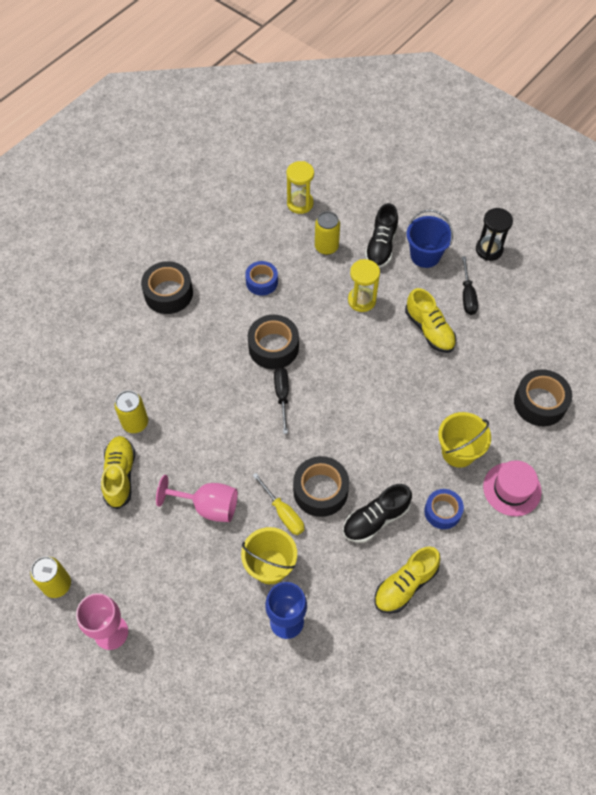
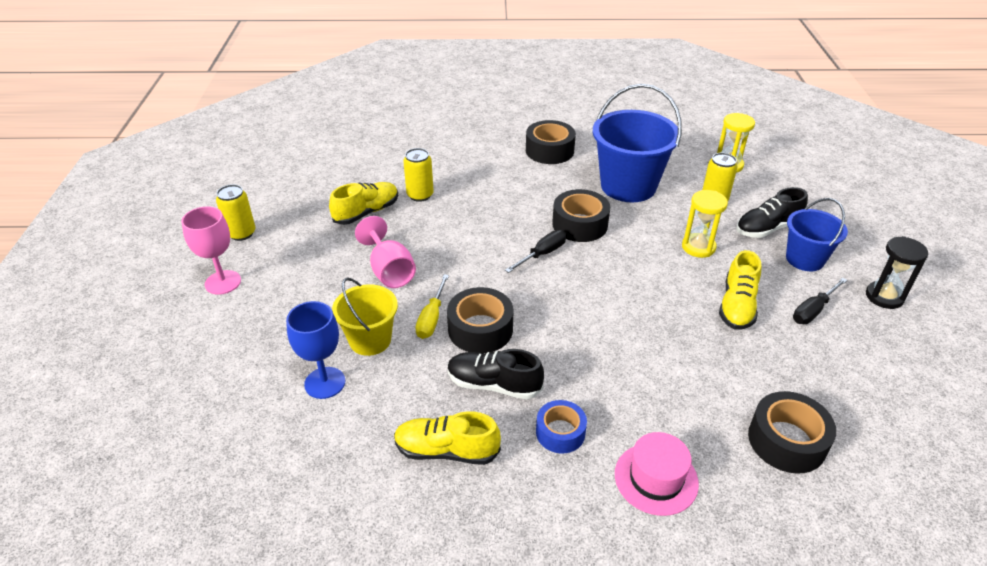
camera: 50 degrees right, 20 degrees down
blue tape [245,261,278,296] -> blue bucket [593,84,682,202]
yellow bucket [438,412,491,468] -> none

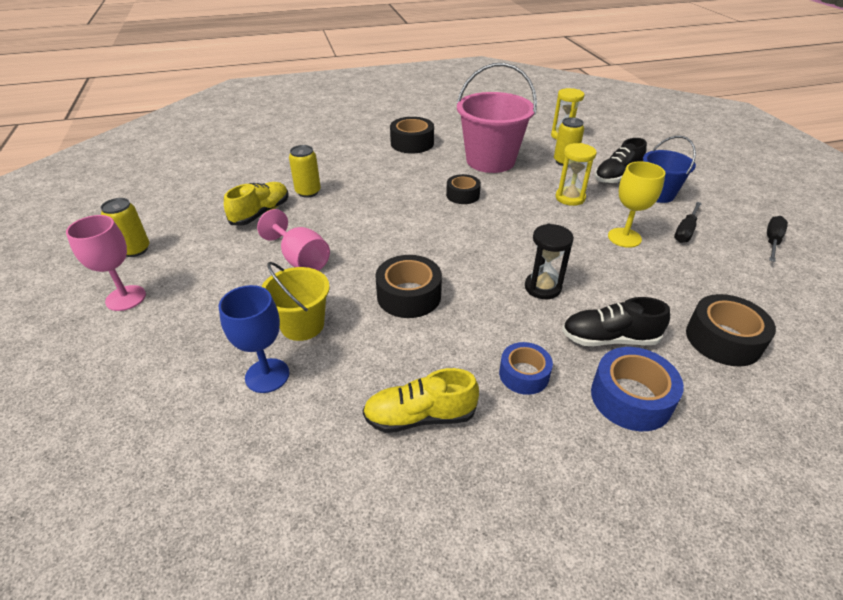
camera: 15 degrees left, 0 degrees up
yellow screwdriver [415,274,449,339] -> none
black shoe [448,349,544,399] -> black shoe moved to [562,297,670,346]
black screwdriver [505,230,566,273] -> black screwdriver moved to [767,216,788,262]
black tape [552,189,610,242] -> black tape [446,174,481,204], size x0.66
blue bucket [593,84,682,202] -> pink bucket [457,63,537,173]
pink hat [615,432,699,516] -> blue tape [591,347,684,431]
yellow shoe [719,250,761,330] -> yellow goblet [608,161,665,248]
black hourglass [866,236,928,309] -> black hourglass moved to [525,224,574,299]

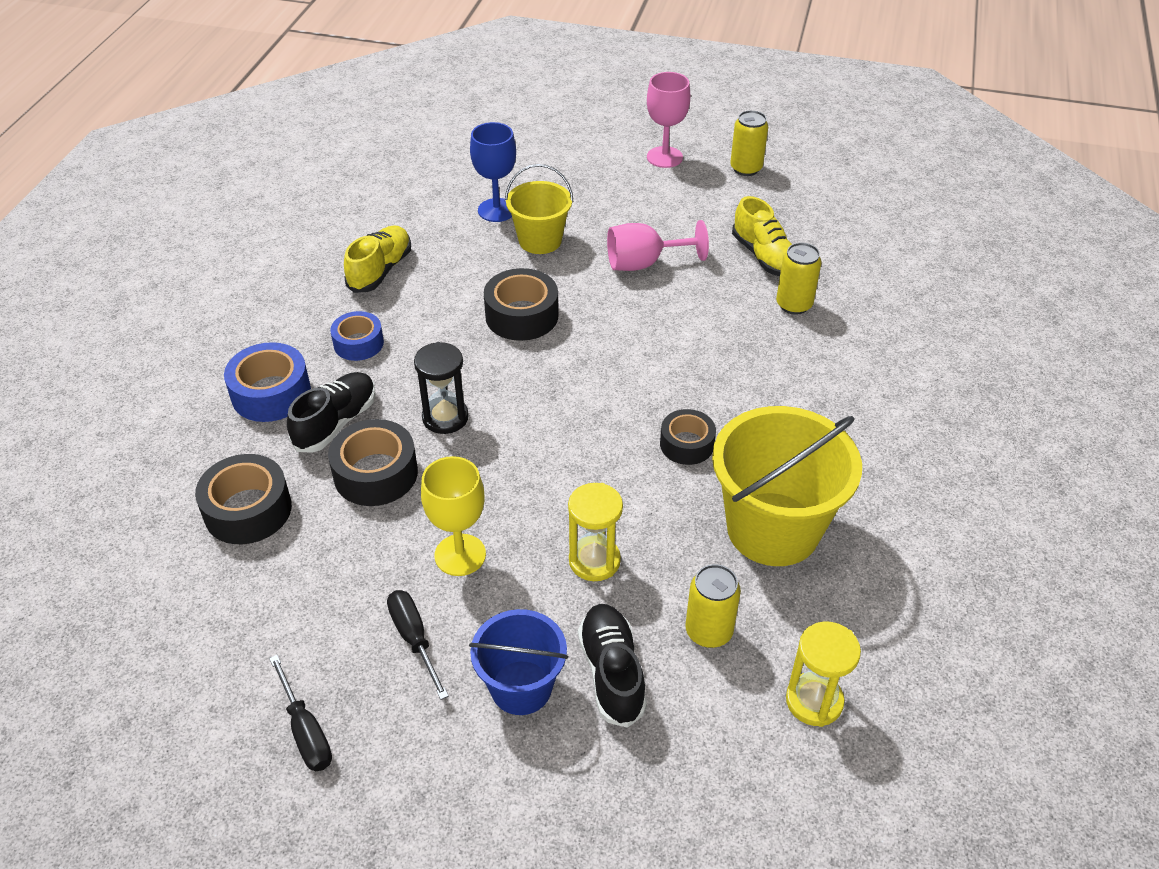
camera: 120 degrees right, 5 degrees up
black tape [390,117,434,153] -> black tape moved to [328,419,418,506]
pink bucket [457,63,537,173] -> yellow bucket [712,406,862,566]

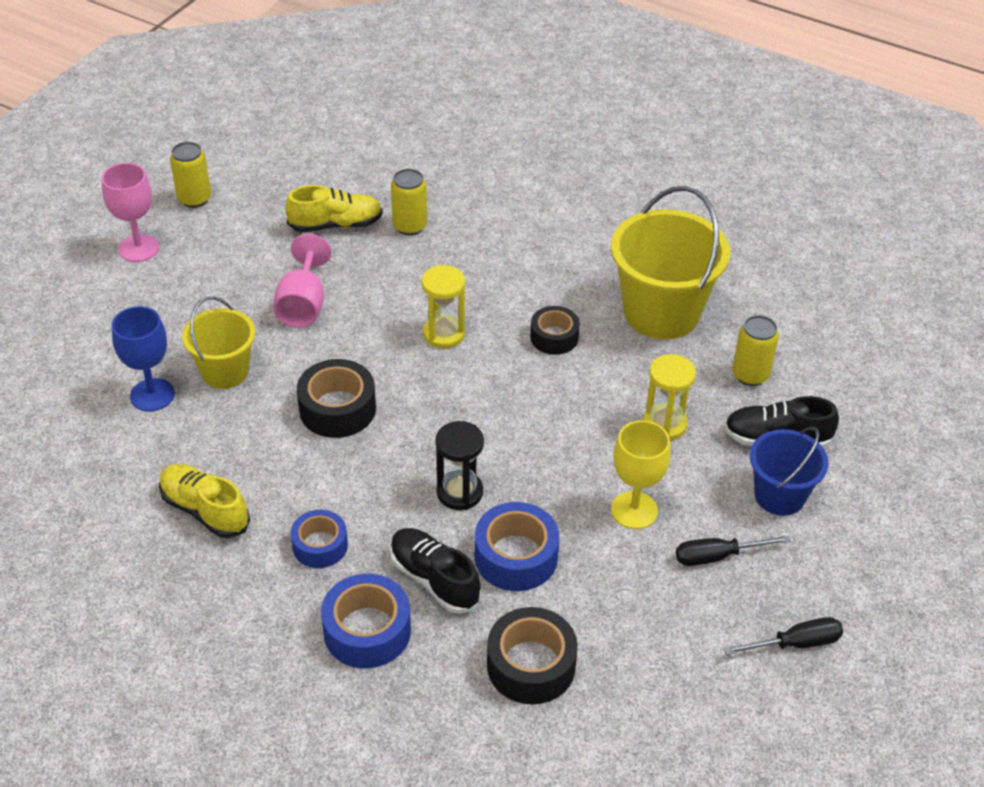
camera: 75 degrees left, 0 degrees up
black tape [328,419,418,506] -> blue tape [475,502,559,591]
yellow hourglass [786,622,861,727] -> yellow hourglass moved to [422,265,465,348]

